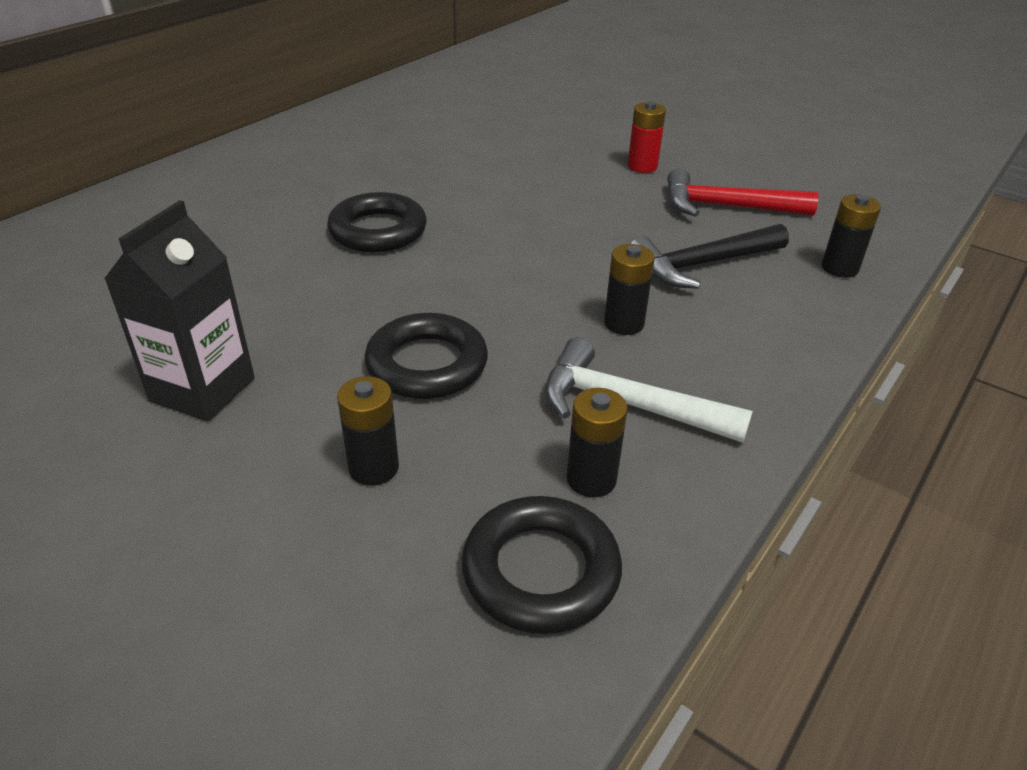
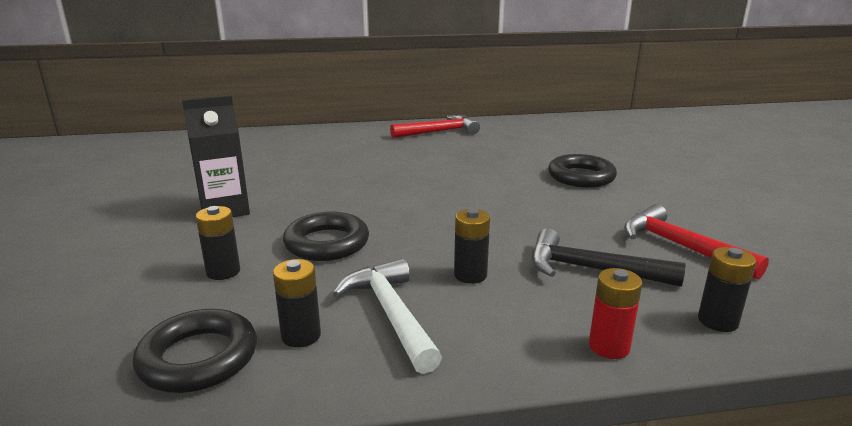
camera: 45 degrees right, 15 degrees down
black ring [327,192,427,252] -> black ring moved to [548,154,617,188]
red battery [628,101,666,173] -> red battery moved to [589,268,642,359]
none -> red hammer [390,115,480,139]

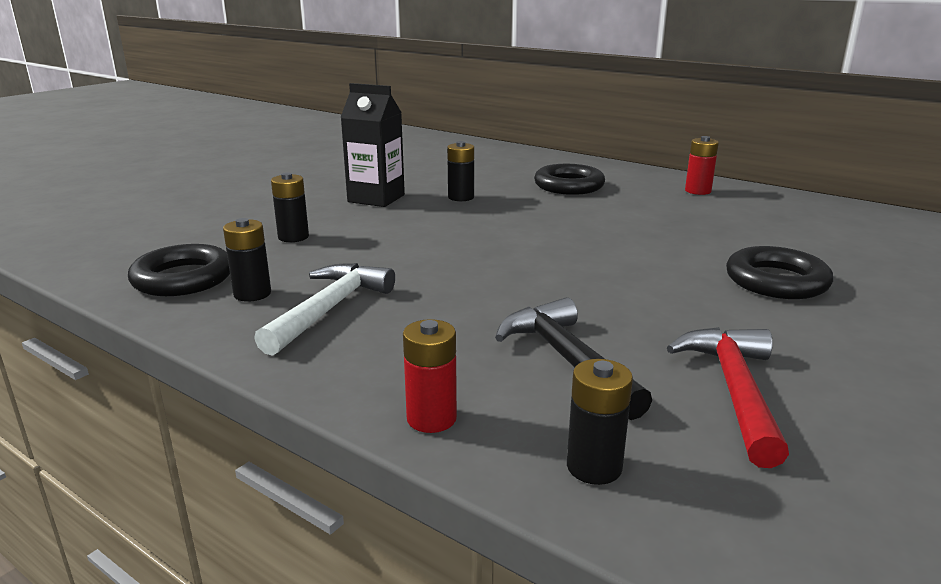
camera: 45 degrees right, 0 degrees up
black ring [283,212,369,261] -> black ring moved to [534,164,605,195]
red hammer [390,115,480,139] -> red battery [685,136,719,195]
black battery [454,209,490,284] -> black battery moved to [447,141,474,201]

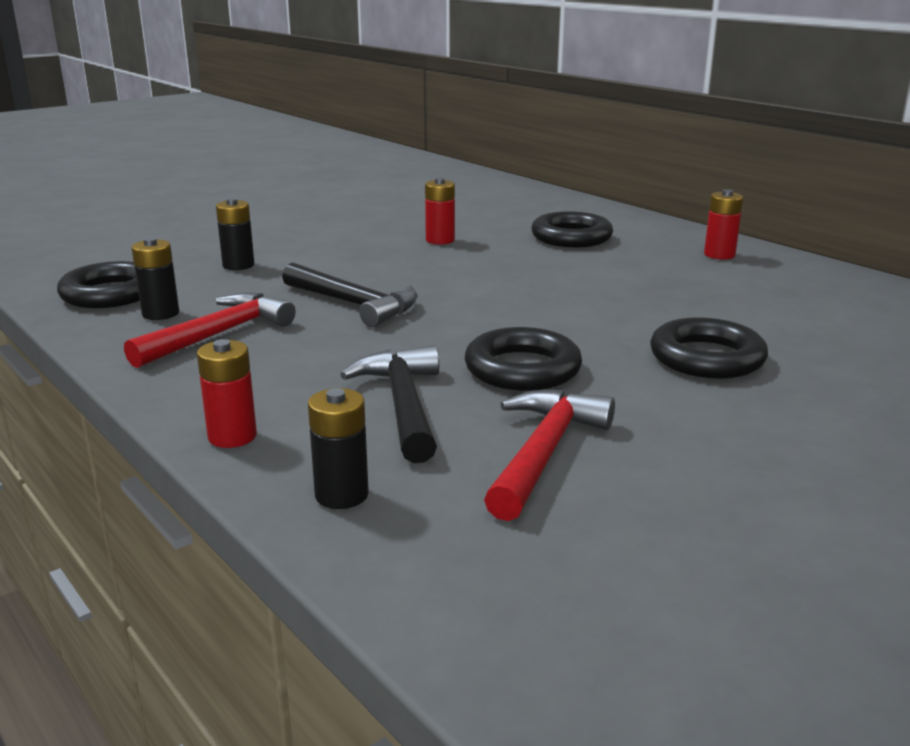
camera: 15 degrees right, 0 degrees up
white hammer [254,263,395,356] -> red hammer [124,293,295,368]
black carton [340,83,405,207] -> none
black battery [447,141,474,201] -> red battery [425,178,455,245]
none -> black hammer [282,263,417,327]
none -> black ring [465,327,582,391]

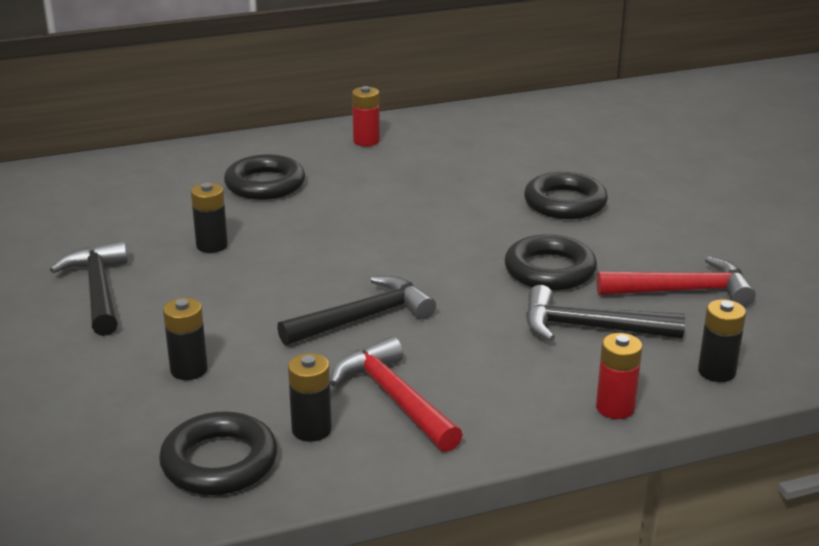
camera: 70 degrees left, 5 degrees up
red battery [425,178,455,245] -> black battery [191,183,228,253]
red hammer [484,390,615,521] -> red hammer turned 135 degrees clockwise [597,256,756,307]
none -> black hammer [50,241,128,336]

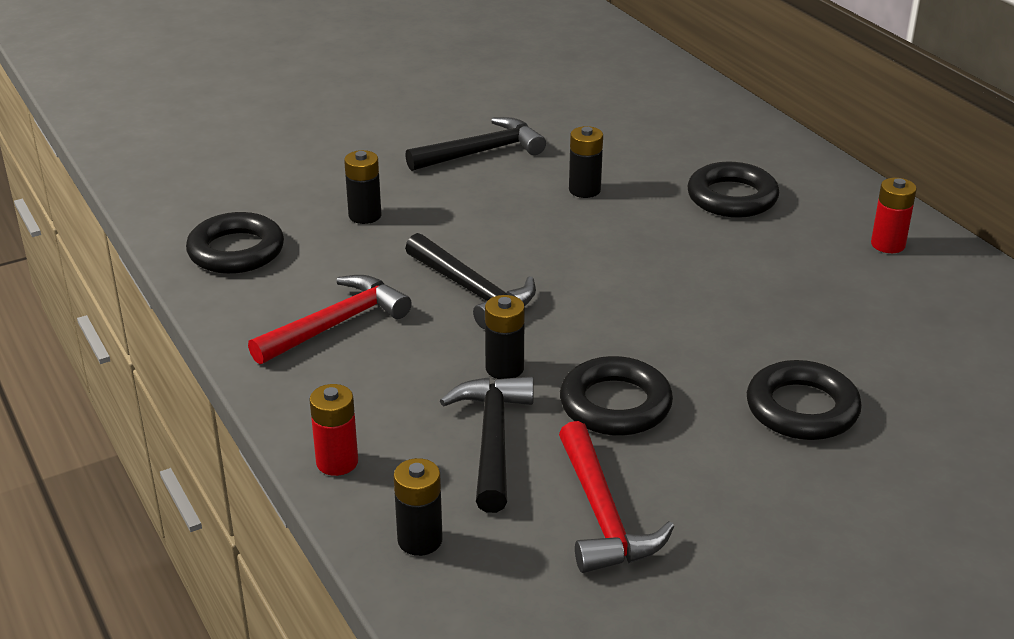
camera: 80 degrees right, 5 degrees up
black battery [288,353,332,442] -> black battery moved to [485,295,525,379]

